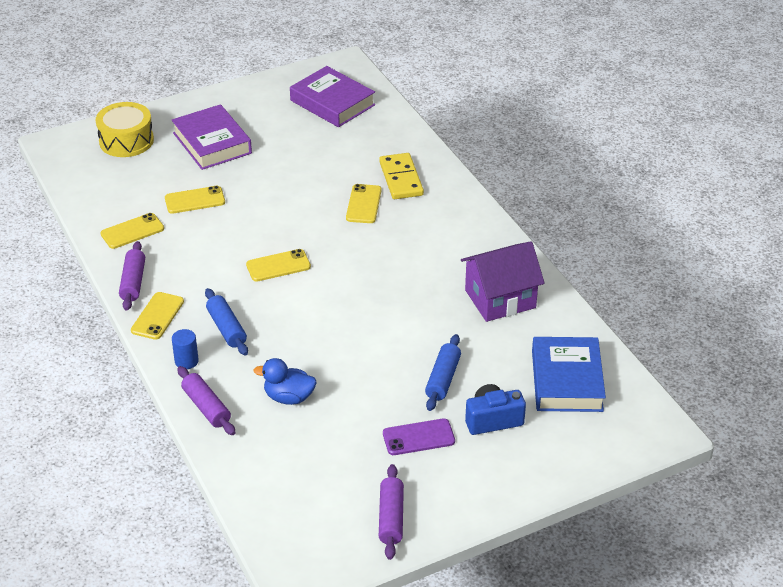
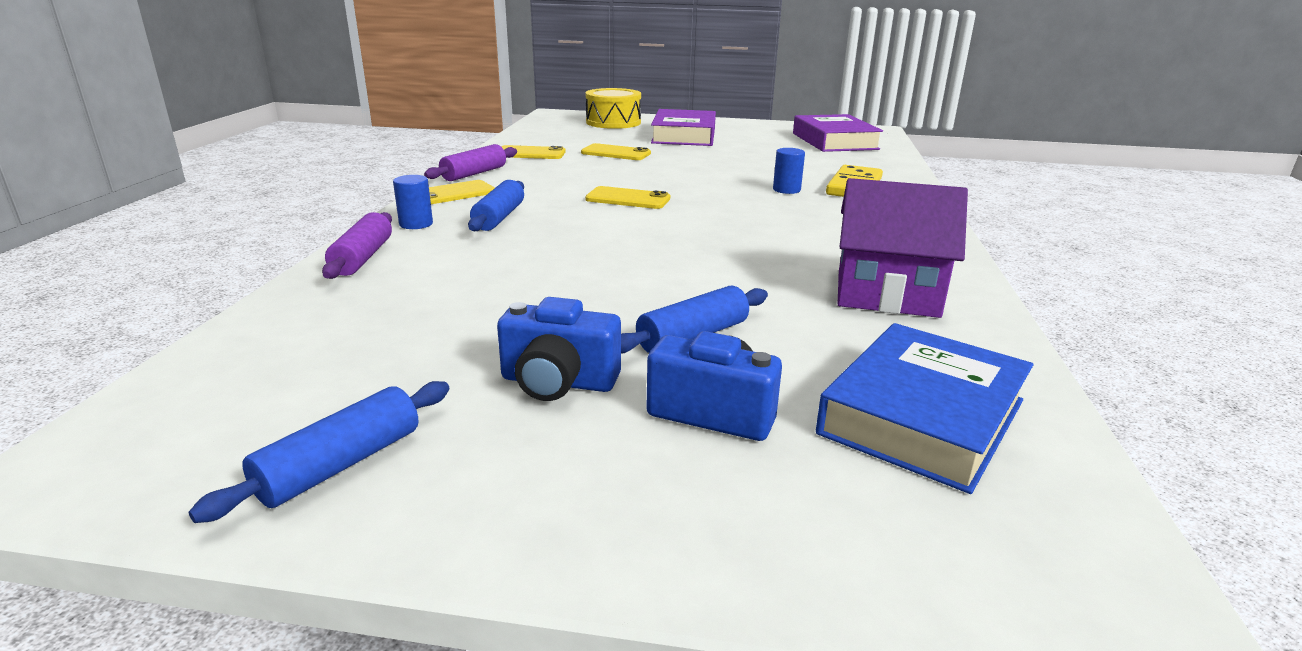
camera: 35 degrees right, 15 degrees down
blue duck [253,358,316,405] -> none
yellow phone [346,184,382,223] -> blue cylinder [773,148,805,194]
purple rolling pin [379,464,404,560] -> blue rolling pin [189,381,449,523]
purple phone [383,418,455,455] -> blue camera [497,297,621,401]

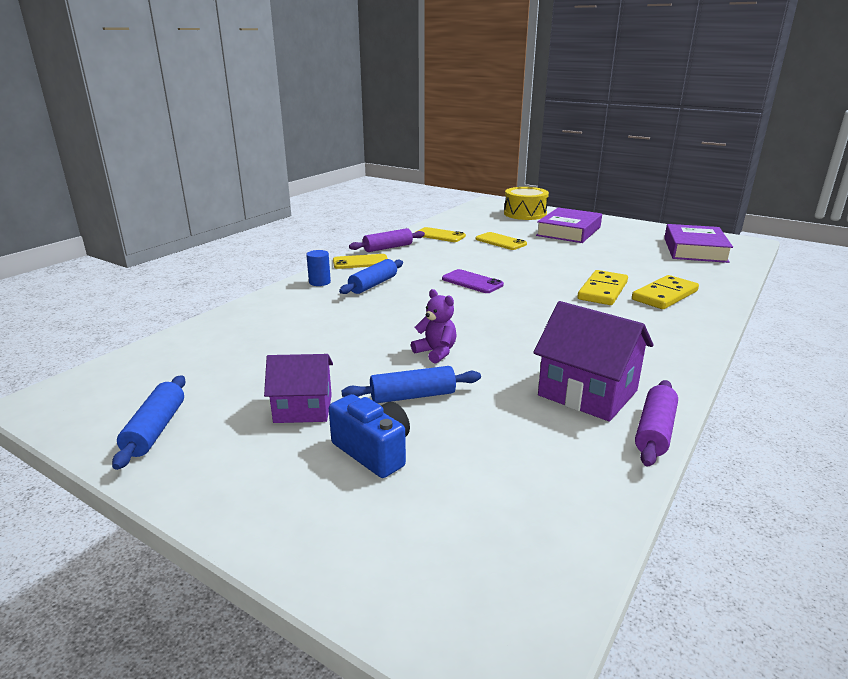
camera: 25 degrees right, 0 degrees up
blue rolling pin [189,381,449,523] -> blue rolling pin turned 60 degrees counterclockwise [112,375,186,470]
purple rolling pin [322,212,392,279] -> purple rolling pin moved to [635,380,678,466]
blue camera [497,297,621,401] -> purple house [264,354,333,423]
yellow phone [585,186,670,209] -> purple phone [442,269,504,293]
blue cylinder [773,148,805,194] -> yellow domino [577,270,628,305]
blue book [816,323,1033,494] -> none
none -> purple teddy bear [411,289,457,364]

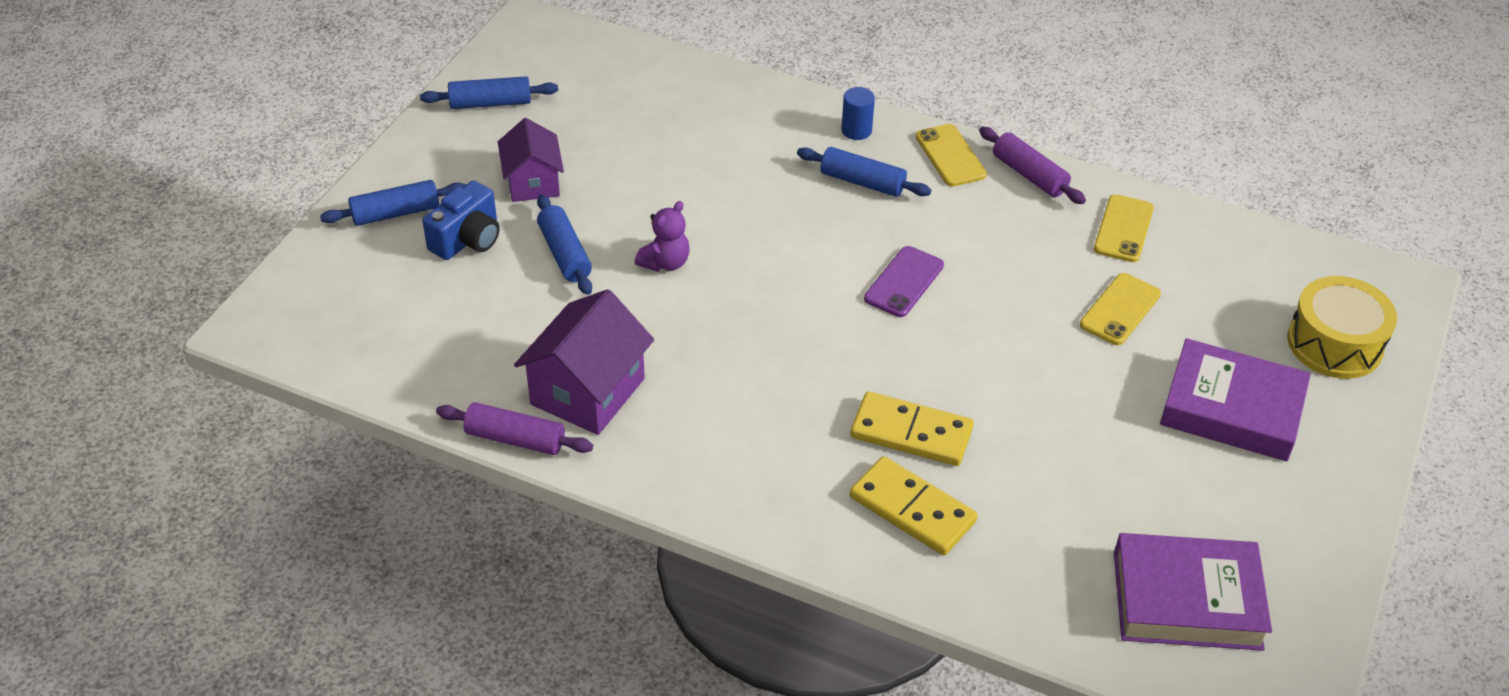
camera: 80 degrees right, 20 degrees up
none -> blue rolling pin [320,180,466,226]

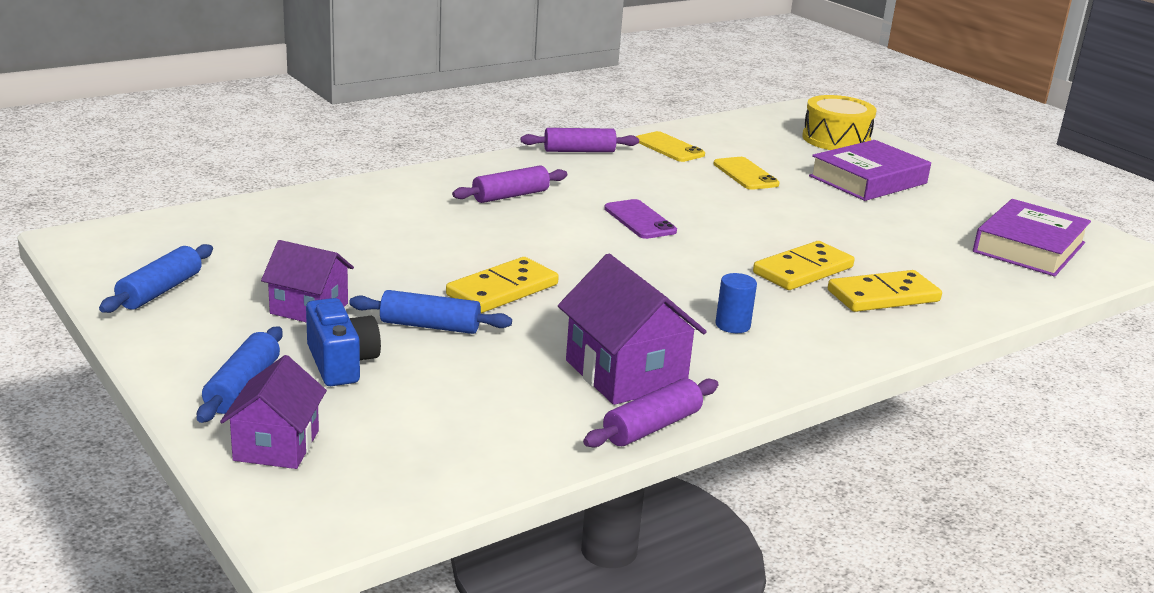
camera: 60 degrees left, 20 degrees down
purple teddy bear [635,201,690,272] -> yellow domino [446,257,559,313]
blue rolling pin [797,147,931,197] -> purple rolling pin [452,165,567,203]
blue cylinder [841,87,875,140] -> blue cylinder moved to [715,273,757,333]
yellow phone [916,124,987,186] -> none
none -> purple house [220,355,327,469]

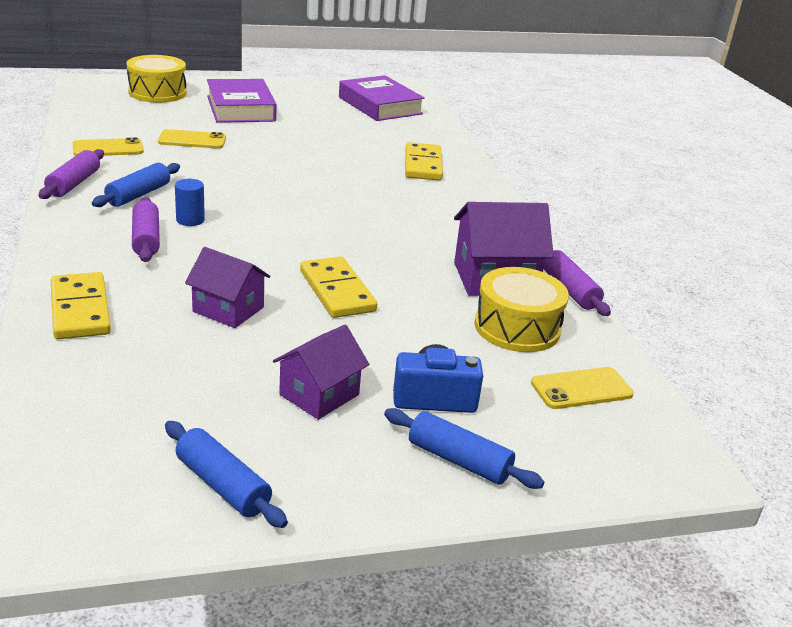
camera: 70 degrees left, 5 degrees up
purple house [220,355,327,469] -> purple house moved to [185,247,271,328]
blue rolling pin [349,290,512,334] -> blue rolling pin moved to [92,163,180,207]
purple phone [604,199,677,239] -> none
blue cylinder [715,273,757,333] -> blue cylinder moved to [175,179,205,226]
yellow domino [753,241,854,290] -> yellow domino moved to [51,272,111,339]
none -> yellow drum [474,267,569,352]
none -> yellow phone [531,367,634,409]

